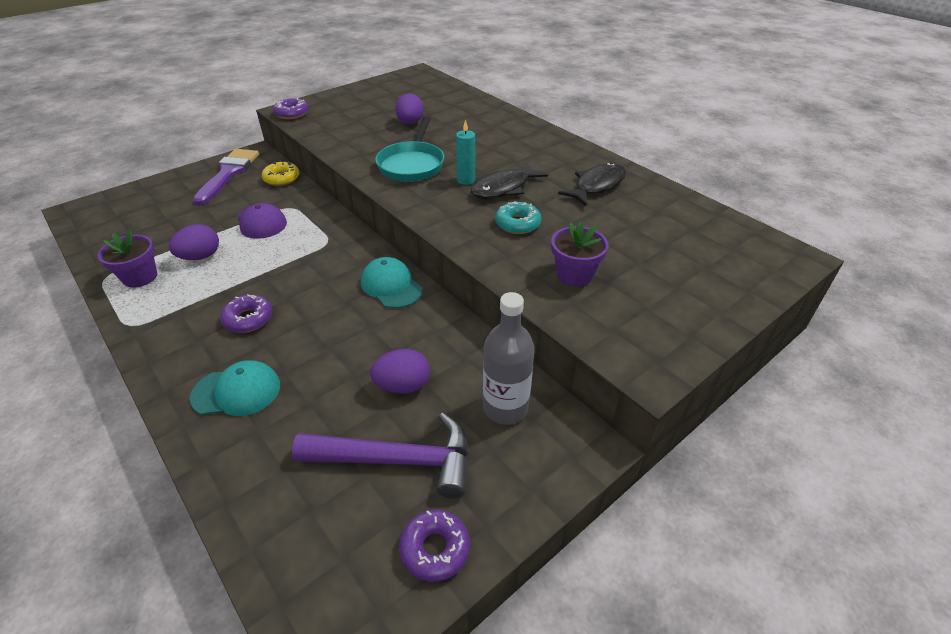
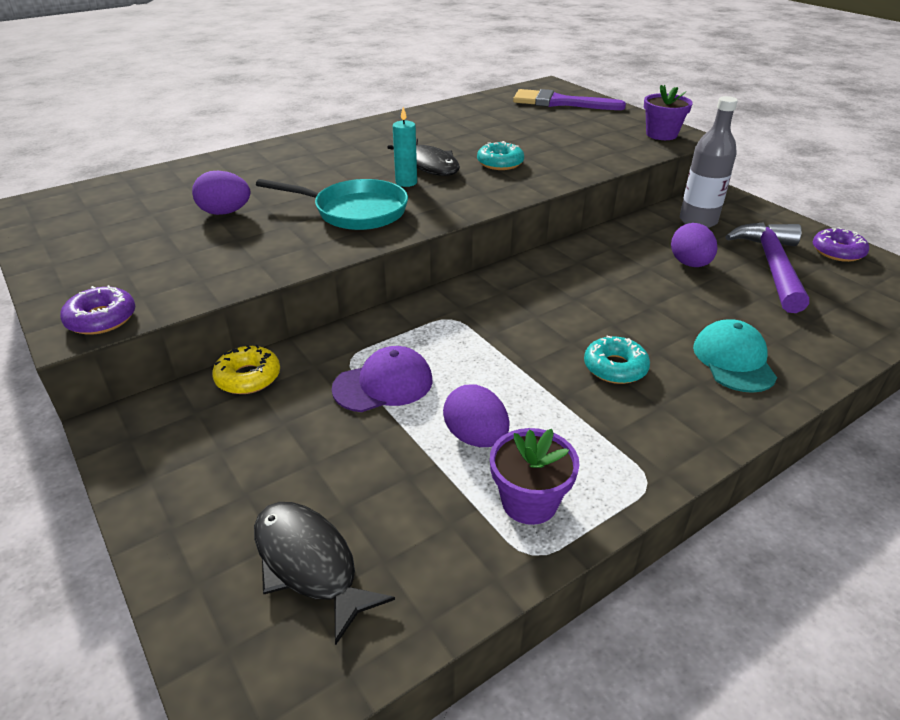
camera: 85 degrees left, 5 degrees down
purple brush [193,149,259,205] -> purple brush moved to [513,89,626,110]
purple donut [220,294,272,333] -> turquoise donut [584,336,650,384]
turquoise cap [361,257,422,308] -> none
purple flower pot [551,222,609,286] -> purple flower pot moved to [644,85,693,140]
black fish [558,162,626,206] -> black fish moved to [254,502,395,646]

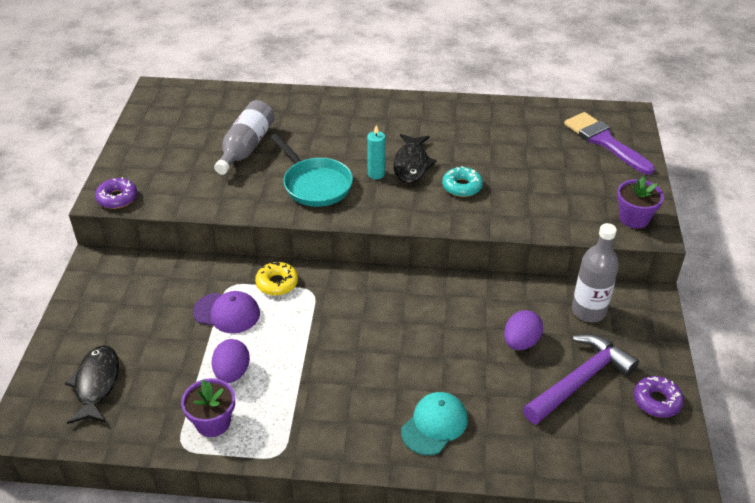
camera: 40 degrees right, 5 degrees up
purple egg [192,171,250,215] -> grey bottle [214,100,275,175]
yellow donut [212,345,280,394] -> yellow donut moved to [255,262,298,296]
turquoise donut [584,336,650,384] -> none

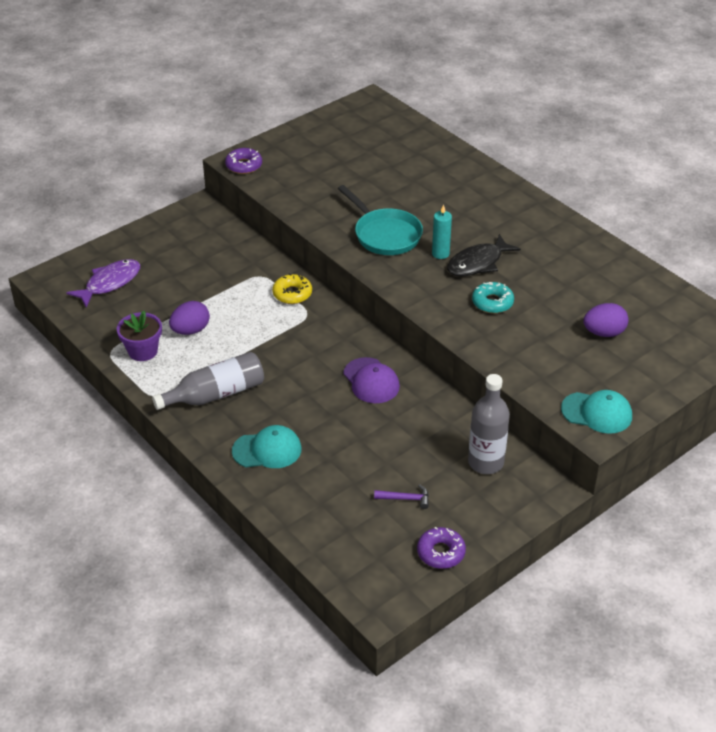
camera: 45 degrees right, 0 degrees up
black fish [65,345,119,424] -> purple fish [66,259,140,307]
purple cap [193,291,260,333] -> purple cap moved to [343,357,400,403]
grey bottle [214,100,275,175] -> grey bottle moved to [152,352,264,410]
turquoise pan [270,134,353,207] -> turquoise pan turned 45 degrees counterclockwise [338,185,423,255]
purple egg [504,310,543,350] -> purple egg moved to [583,303,629,337]
purple hammer [523,334,639,424] -> purple hammer [374,484,429,509], size x0.42
purple brush [564,112,655,175] -> none
purple flower pot [617,176,664,229] -> turquoise cap [561,390,632,434]

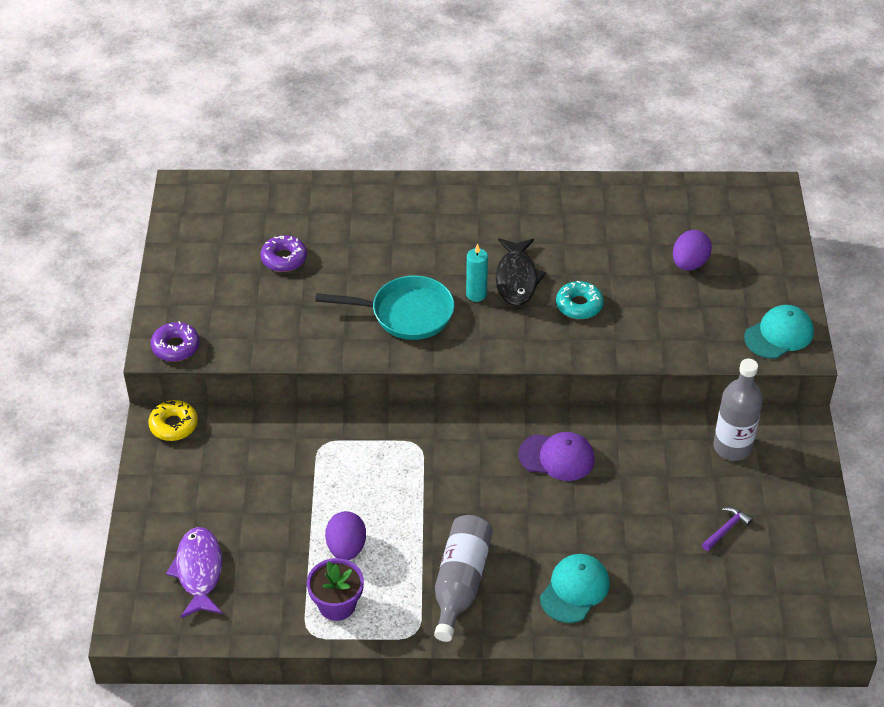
camera: 50 degrees left, 5 degrees up
yellow donut [272,273,312,304] -> yellow donut moved to [148,400,198,441]
purple donut [417,527,466,569] -> purple donut moved to [260,235,307,272]

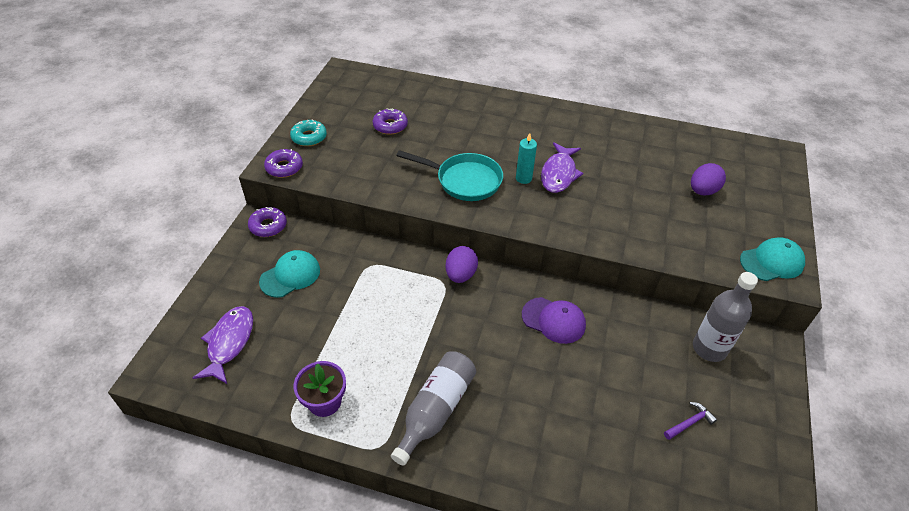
camera: 15 degrees right, 0 degrees up
yellow donut [148,400,198,441] -> purple donut [248,207,287,237]
purple egg [325,511,366,560] -> purple egg moved to [446,246,478,283]
black fish [496,238,546,306] -> purple fish [541,142,583,193]
turquoise cap [540,554,610,623] -> turquoise cap moved to [259,250,320,298]
turquoise donut [556,280,604,319] -> turquoise donut moved to [290,119,327,146]

